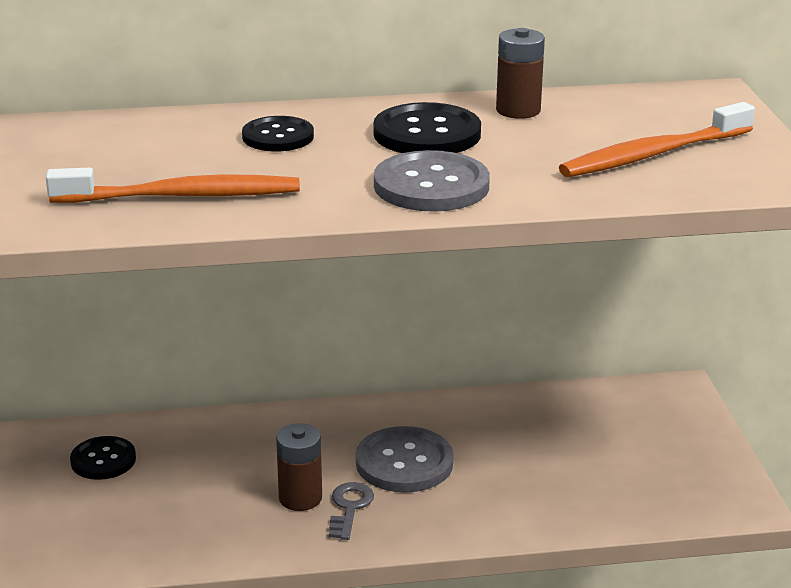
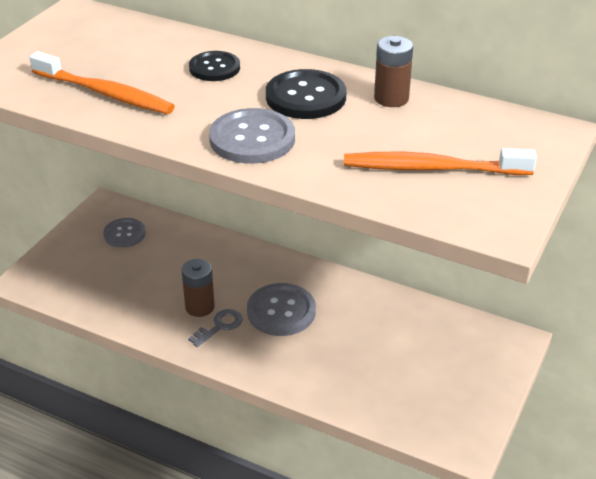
camera: 35 degrees right, 10 degrees up
black button [70,436,136,480] -> grey button [103,218,146,248]

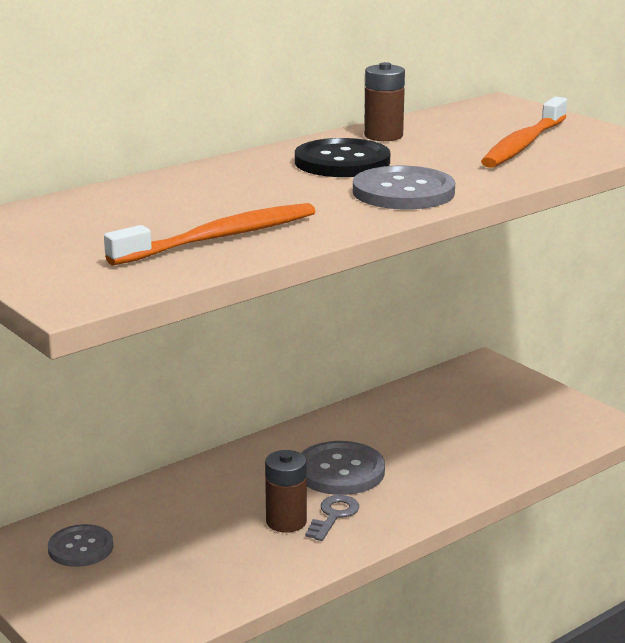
camera: 65 degrees left, 15 degrees down
grey key [188,309,243,347] -> grey key turned 45 degrees clockwise [305,495,359,541]
black button [189,51,240,81] -> none

